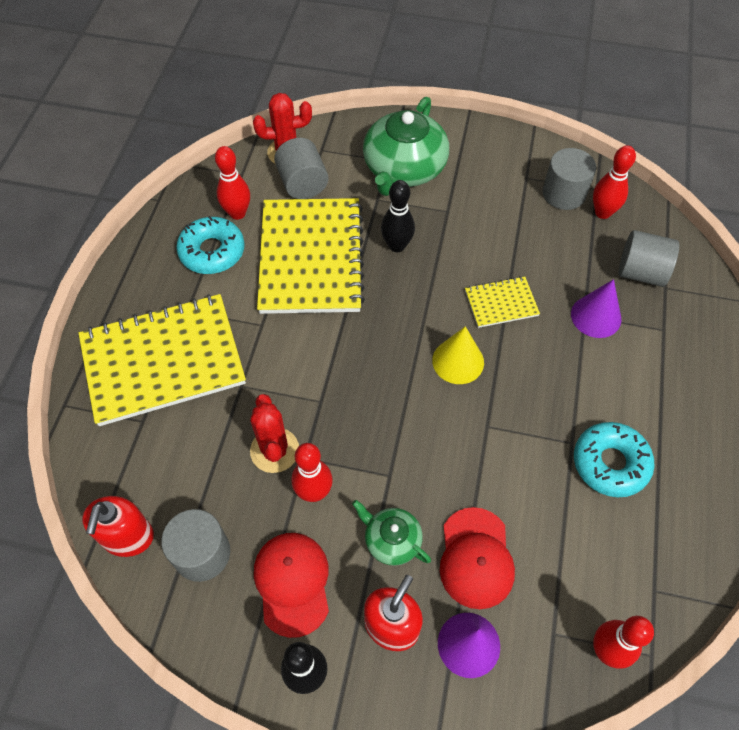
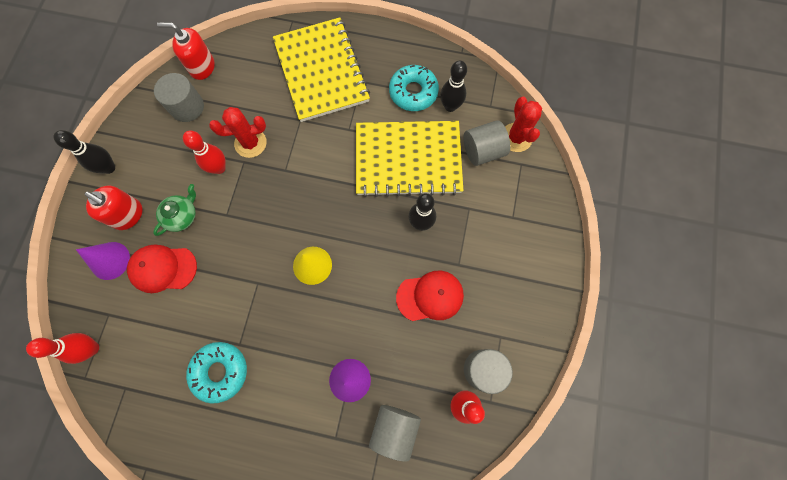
camera: 90 degrees right, 15 degrees up
red bowling pin [215,146,250,220] -> black bowling pin [440,60,467,112]
red cap [254,533,329,638] -> red cap moved to [396,270,464,321]
green teapot [363,97,449,196] -> none
yellow notebook [465,276,540,328] -> none

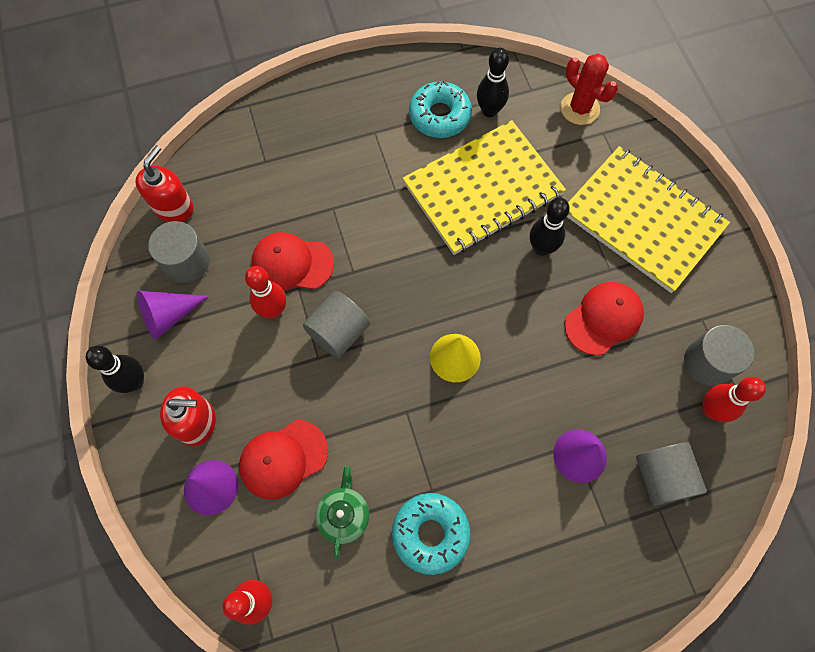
camera: 30 degrees left, 5 degrees down
green teapot [153,184,196,236] -> green teapot moved to [315,466,369,559]
red soap dispenser [157,22,215,80] -> red soap dispenser turned 135 degrees clockwise [135,146,194,222]
red cactus [209,107,267,158] -> red cap [251,232,334,290]
yellow notebook [273,17,370,122] -> yellow notebook moved to [567,146,730,293]
grey cylinder [463,120,510,166] -> grey cylinder moved to [303,291,370,358]
none -> purple cone [137,291,209,340]

